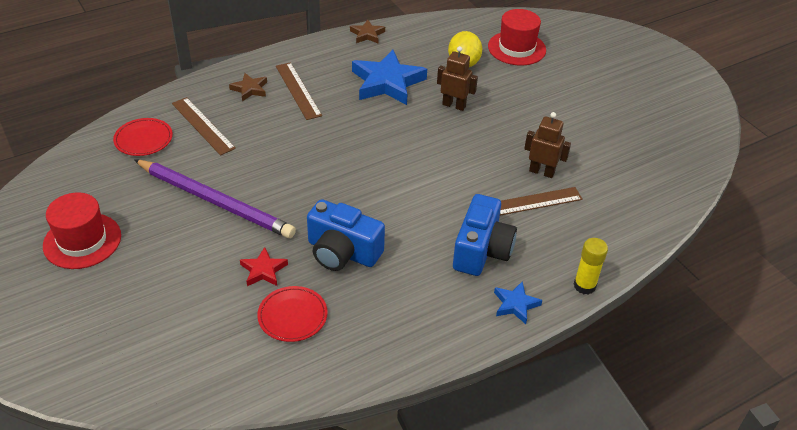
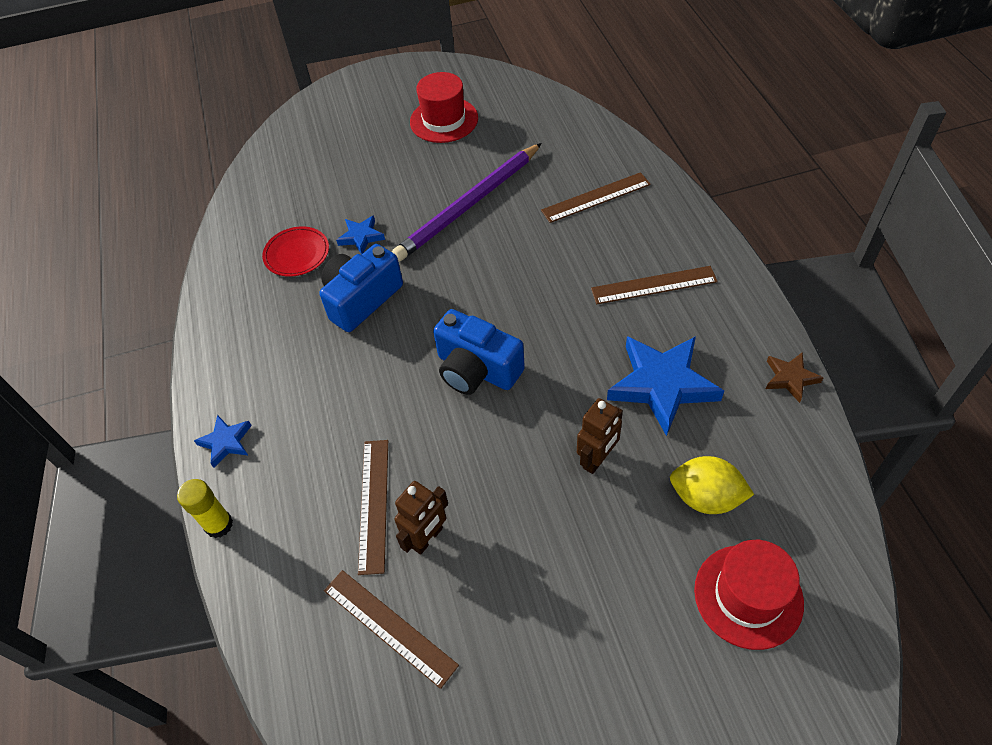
camera: 110 degrees right, 10 degrees up
red plate [113,118,173,156] -> none
brown star [229,73,267,101] -> none
red star [240,247,288,286] -> blue star [336,215,385,254]
blue camera [453,194,517,276] -> blue camera moved to [433,309,525,395]
none -> brown ruler [324,570,459,689]

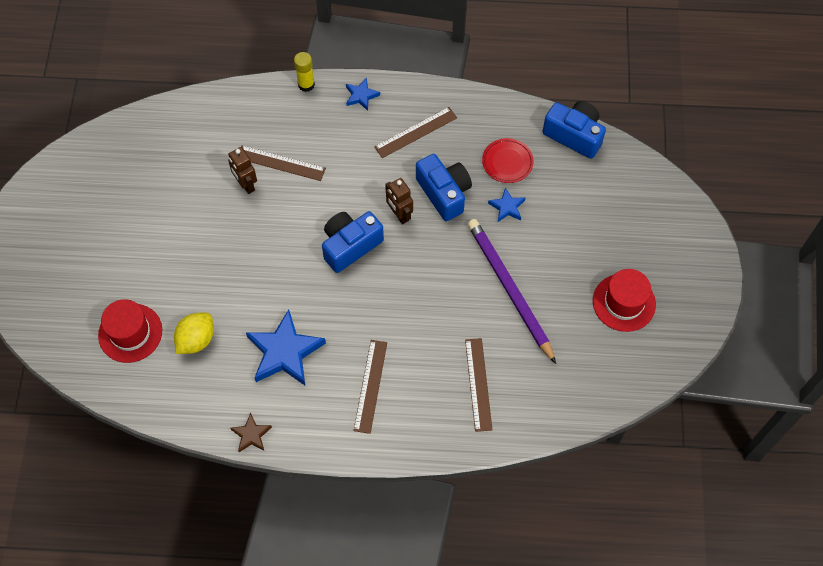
camera: 105 degrees right, 10 degrees up
brown ruler [324,570,459,689] -> brown ruler moved to [374,107,457,158]
brown robot [577,398,623,474] -> brown robot moved to [385,178,413,224]
none -> blue camera [542,101,606,159]

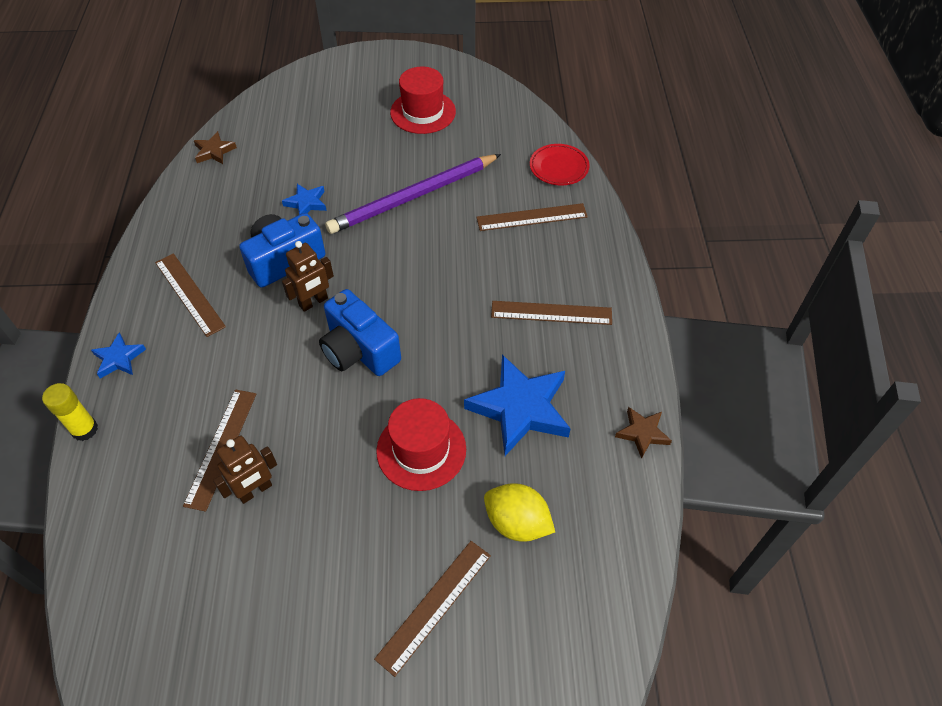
camera: 95 degrees left, 10 degrees down
red hat [98,299,162,363] -> red hat moved to [376,398,466,491]
red plate [482,138,534,183] -> red plate moved to [530,144,590,185]
blue camera [542,101,606,159] -> brown star [194,131,237,164]
none -> brown ruler [374,541,491,677]

